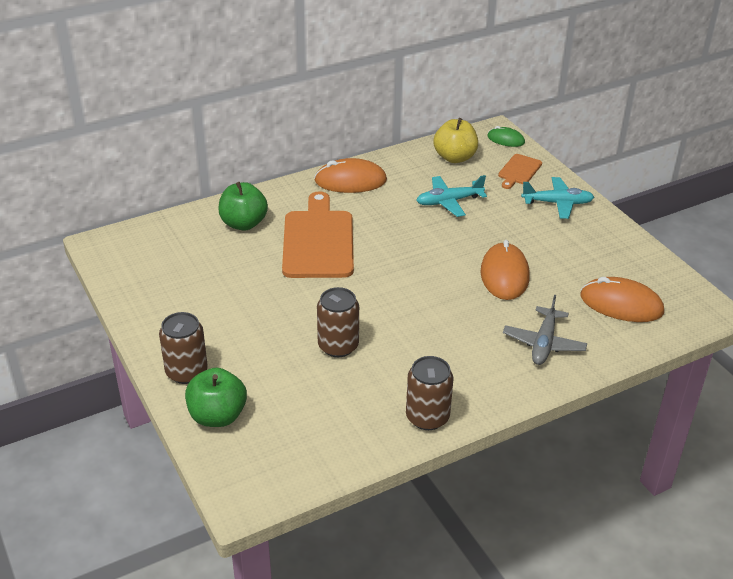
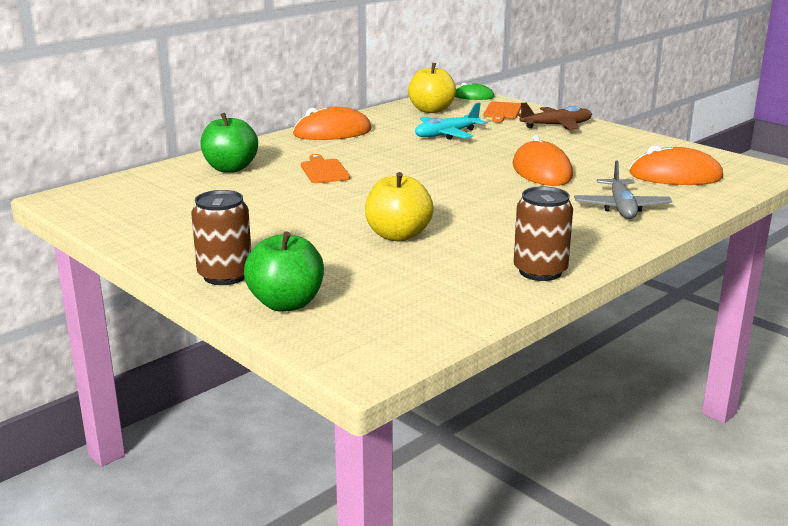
camera: 15 degrees left, 15 degrees down
orange cutting board [282,191,354,278] -> orange cutting board [301,154,350,183], size x0.49
brown can [317,287,359,357] -> yellow apple [365,172,434,242]
turquoise plane [521,177,594,219] -> brown plane [518,103,592,130]

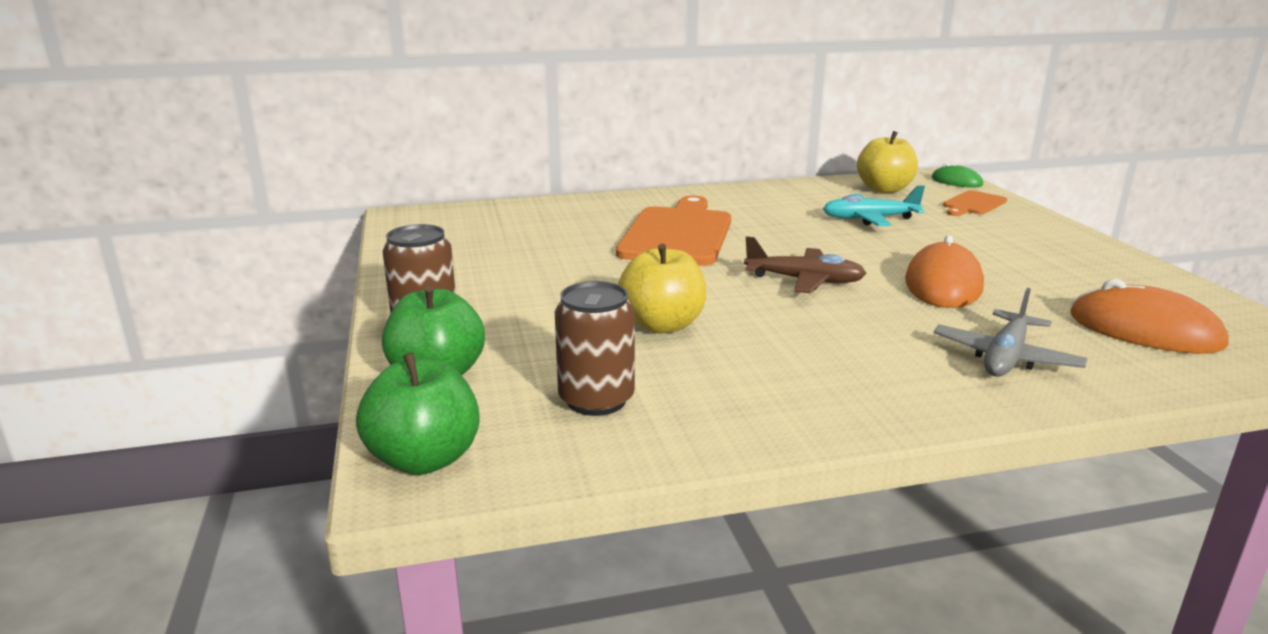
camera: 30 degrees right, 0 degrees up
green apple [200,113,258,173] -> green apple moved to [356,353,480,475]
orange mouse [293,107,372,140] -> none
orange cutting board [301,154,350,183] -> orange cutting board [616,196,731,266], size x2.03
brown can [514,187,573,281] -> brown can moved to [555,281,635,416]
brown plane [518,103,592,130] -> brown plane moved to [744,236,867,293]

